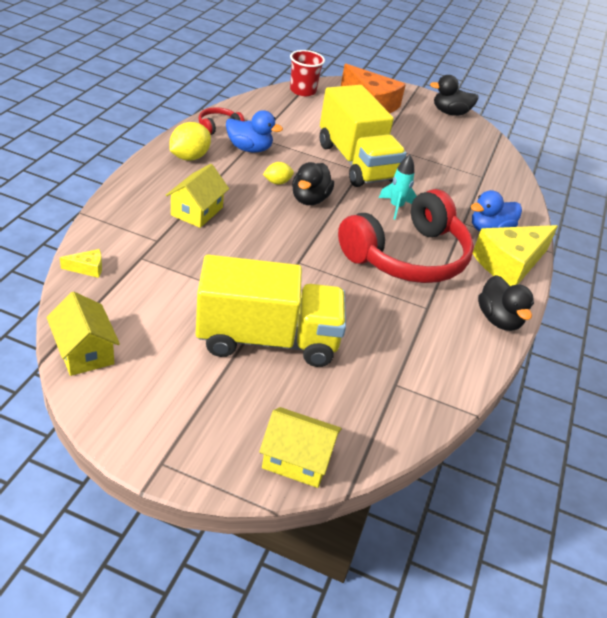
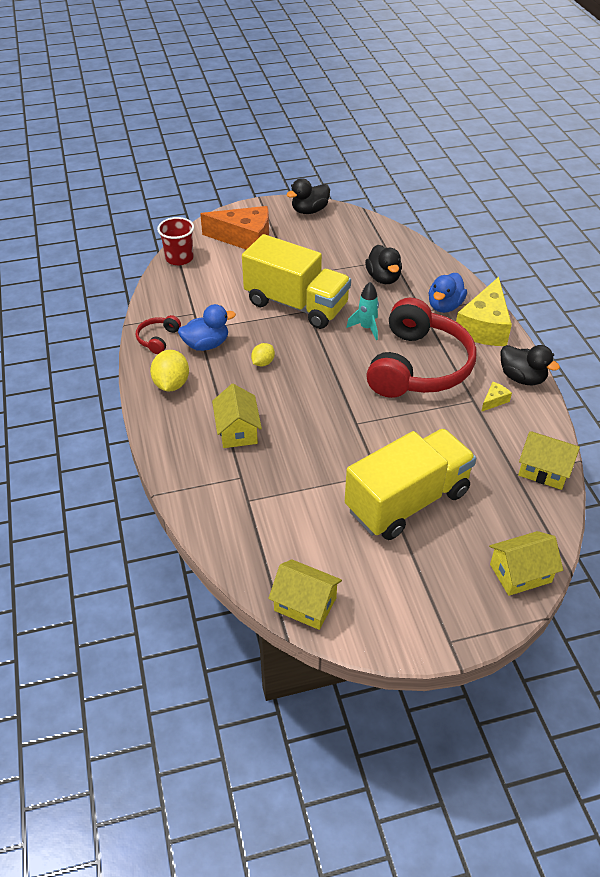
camera: 30 degrees left, 5 degrees up
yellow cheese [60,249,102,278] -> yellow cheese moved to [481,382,512,412]
black duck [292,162,334,205] -> black duck moved to [365,245,402,284]
none -> yellow house [518,431,580,490]

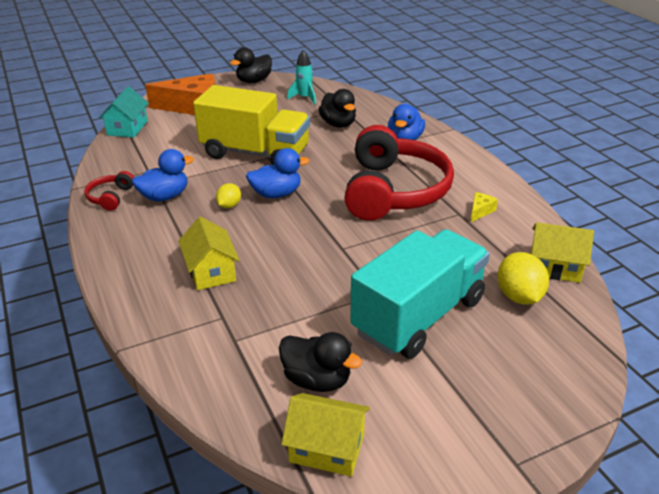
camera: 10 degrees left, 10 degrees down
yellow lemon [150,350,189,391] -> yellow lemon moved to [497,252,549,304]
red cup [157,217,194,265] -> turquoise house [98,86,149,137]
yellow truck [345,428,476,540] -> turquoise truck [350,229,490,359]
turquoise rocket [346,282,379,340] -> turquoise rocket moved to [287,50,316,105]
yellow cheese [456,277,512,346] -> none
yellow house [489,531,563,596] -> none
black duck [500,345,560,385] -> black duck moved to [279,332,362,392]
none -> blue duck [246,148,310,198]

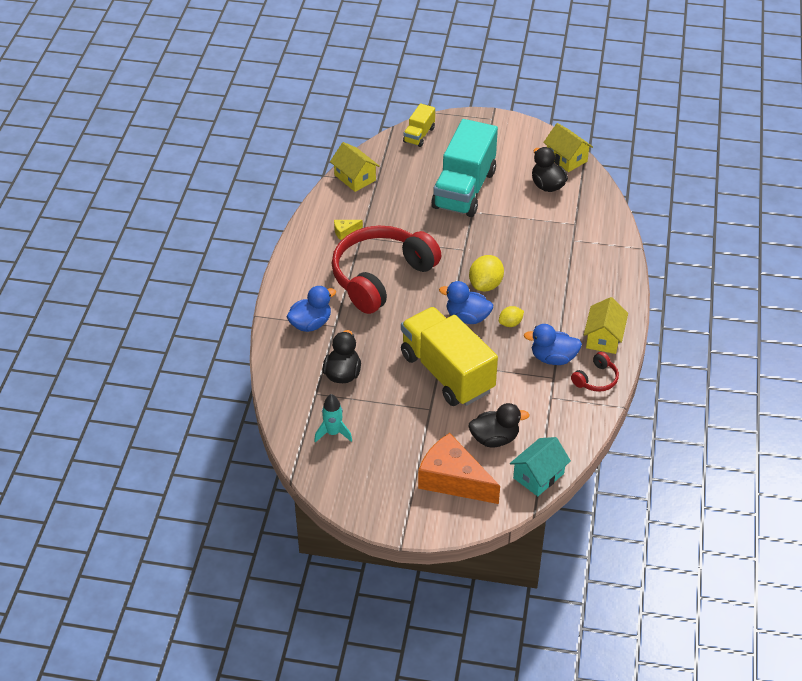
camera: 145 degrees left, 10 degrees up
yellow house [178,217,240,290] -> yellow house moved to [584,297,628,354]
black duck [230,47,272,83] -> black duck moved to [468,403,529,448]
turquoise truck [350,229,490,359] -> turquoise truck turned 60 degrees counterclockwise [432,119,498,217]
yellow lemon [497,252,549,304] -> yellow lemon moved to [469,255,504,291]
none -> yellow truck [403,103,435,147]

